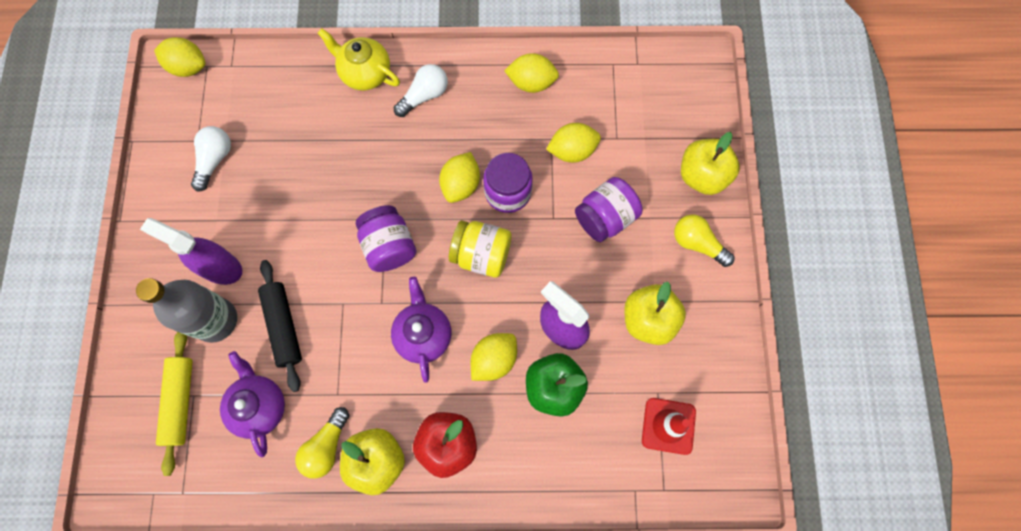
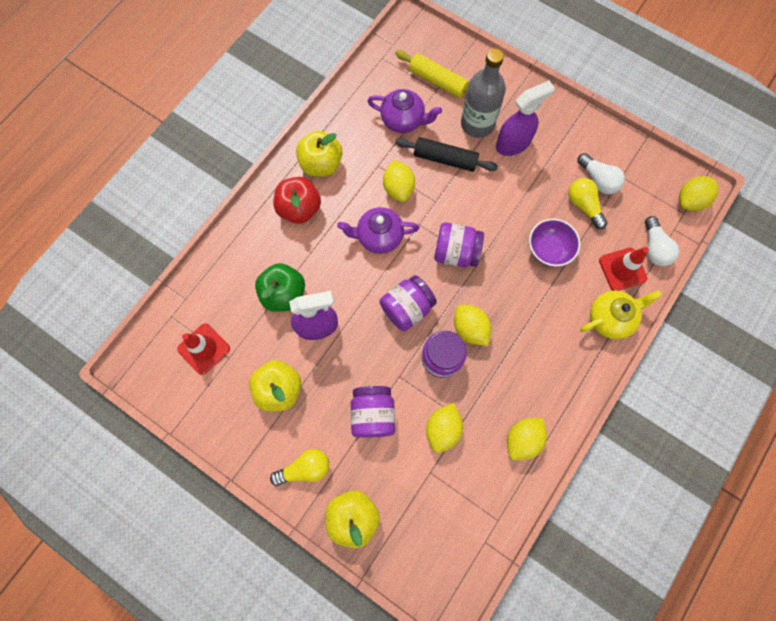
camera: 125 degrees right, 0 degrees up
yellow light bulb [295,407,349,479] -> yellow light bulb moved to [568,178,607,229]
purple teapot [391,277,451,383] -> purple teapot turned 150 degrees clockwise [337,207,419,254]
white light bulb [394,64,448,117] -> white light bulb moved to [645,216,679,266]
yellow jar [449,220,512,278] -> purple jar [380,275,437,331]
yellow lemon [471,333,517,381] -> yellow lemon moved to [383,160,415,202]
none -> purple bowl [529,219,580,266]
none -> red traffic cone [599,247,649,291]

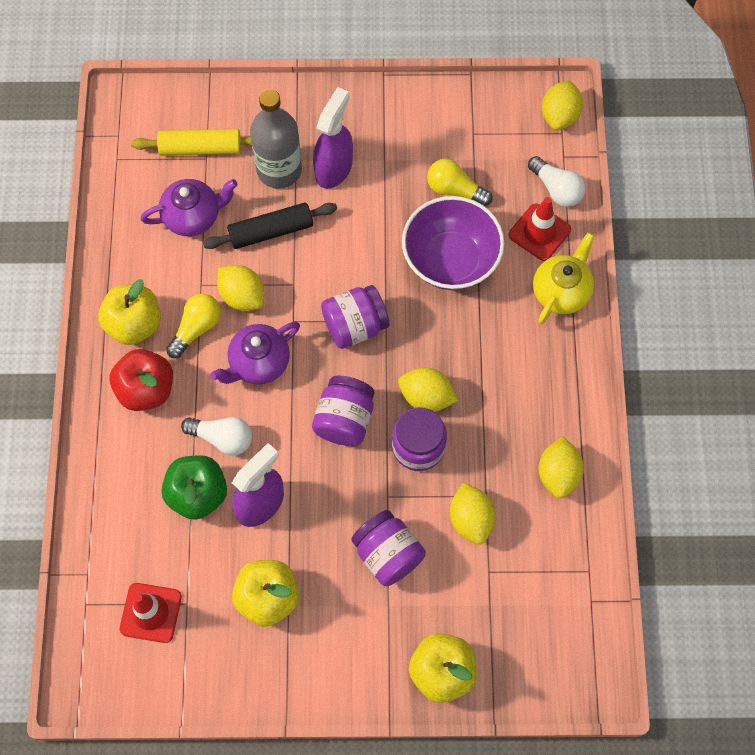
camera: 35 degrees left, 5 degrees down
yellow light bulb [270,449,329,486] -> yellow light bulb moved to [166,294,221,358]
purple bowl [529,219,580,266] -> purple bowl [402,196,504,290], size x1.57
white light bulb [577,153,625,194] -> white light bulb moved to [181,417,252,456]

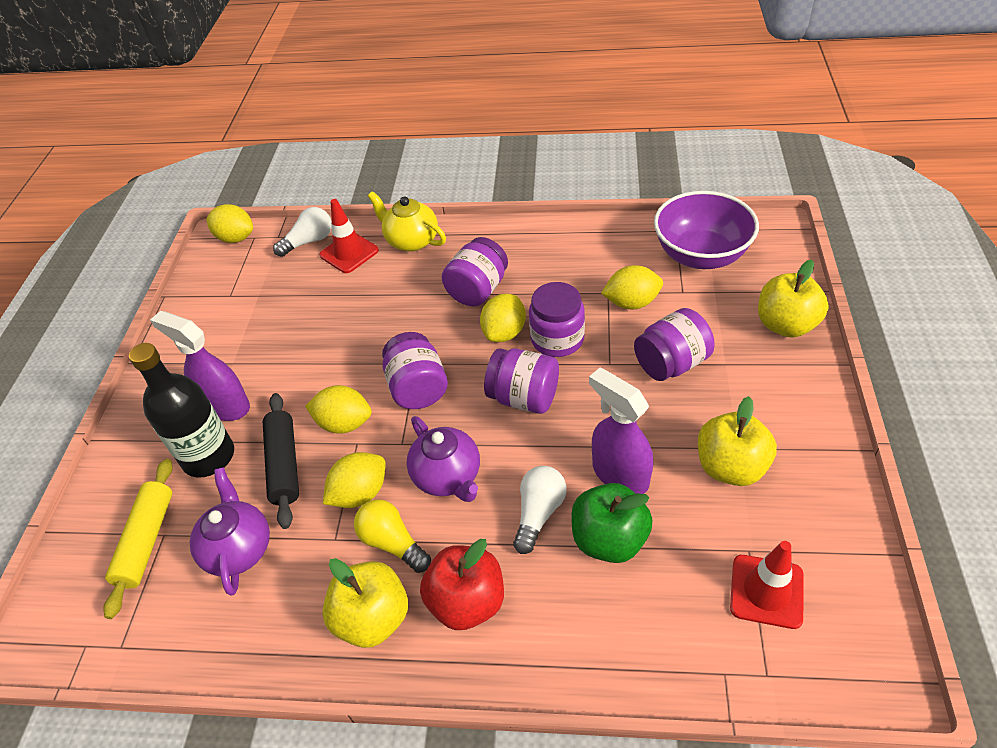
camera: 80 degrees left, 20 degrees down
grey bottle [250,89,302,189] -> black bottle [129,343,234,478]
purple bowl [402,196,504,290] -> purple bowl moved to [654,191,759,269]
yellow light bulb [427,159,493,206] -> none
yellow lemon [539,436,584,499] -> yellow lemon moved to [305,385,372,434]
none -> purple jar [442,237,508,306]

